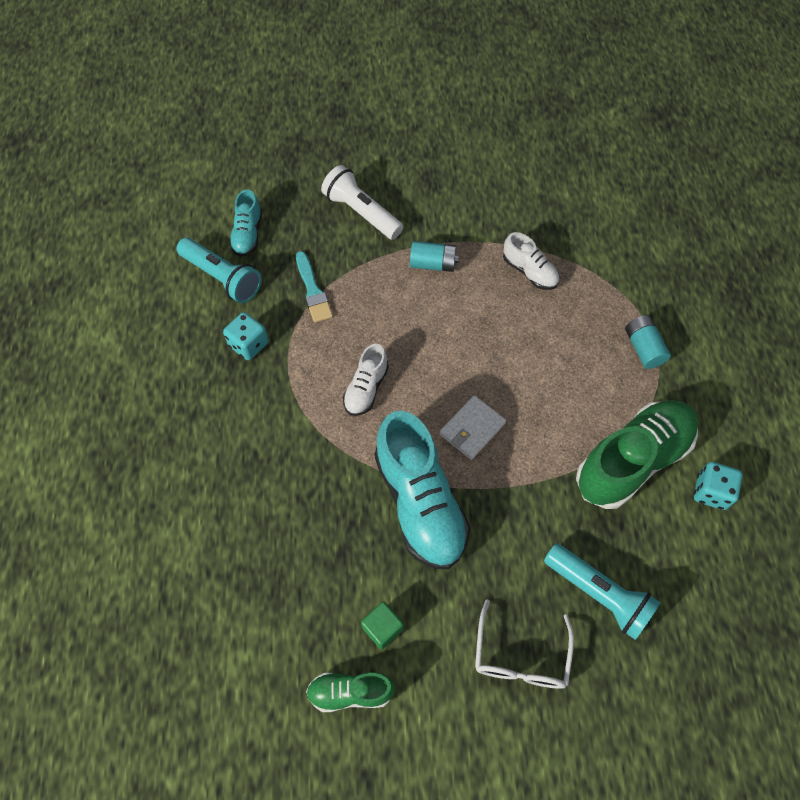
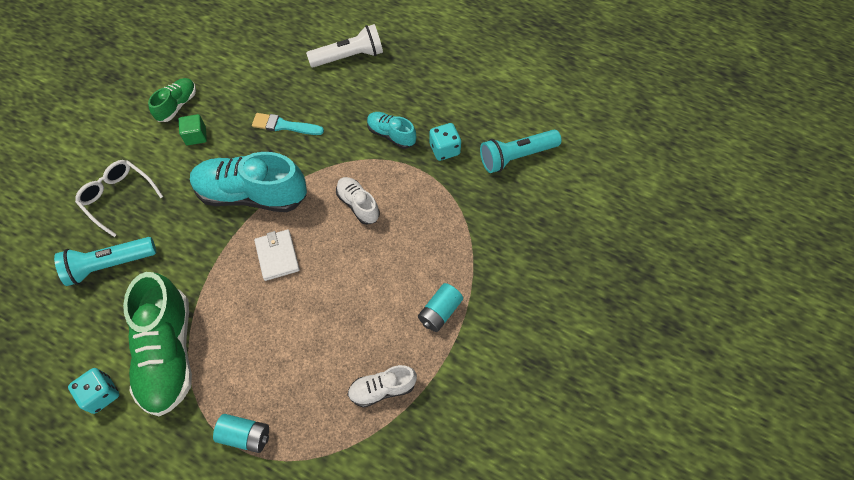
camera: 120 degrees right, 0 degrees up
turquoise shoe [229,189,262,257] -> turquoise shoe moved to [367,112,416,149]
turquoise brush [296,251,333,323] -> turquoise brush moved to [252,113,324,135]
white flashlight [321,165,403,240] -> white flashlight moved to [306,24,383,67]

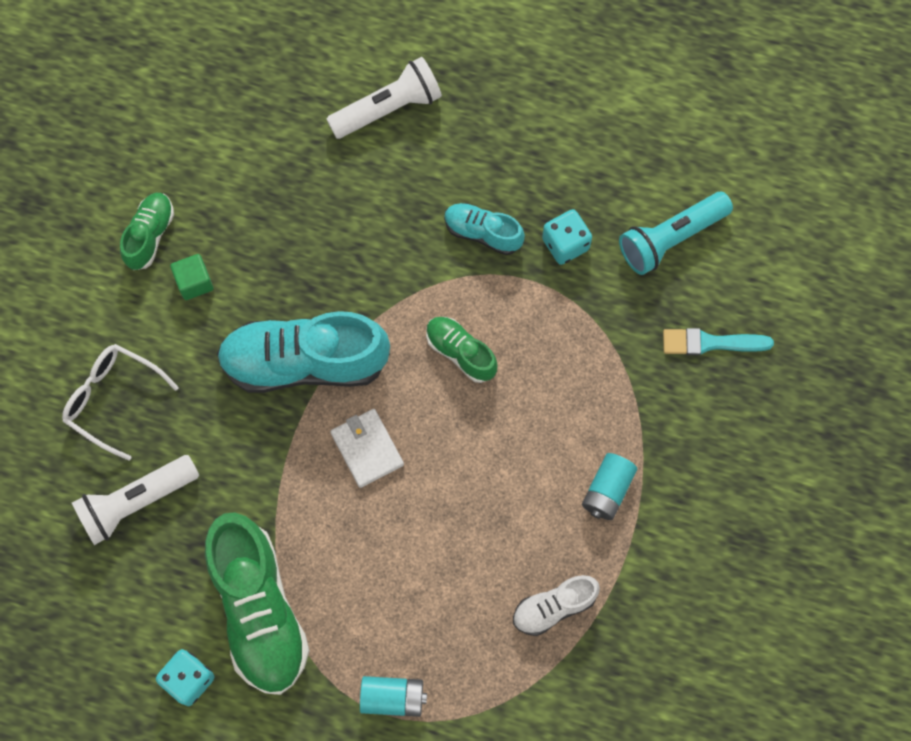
camera: 10 degrees left, 10 degrees up
turquoise flashlight [54,237,156,286] -> white flashlight [72,455,199,545]
turquoise brush [252,113,324,135] -> turquoise brush moved to [663,328,774,355]
white shoe [336,177,380,225] -> green shoe [426,317,498,383]

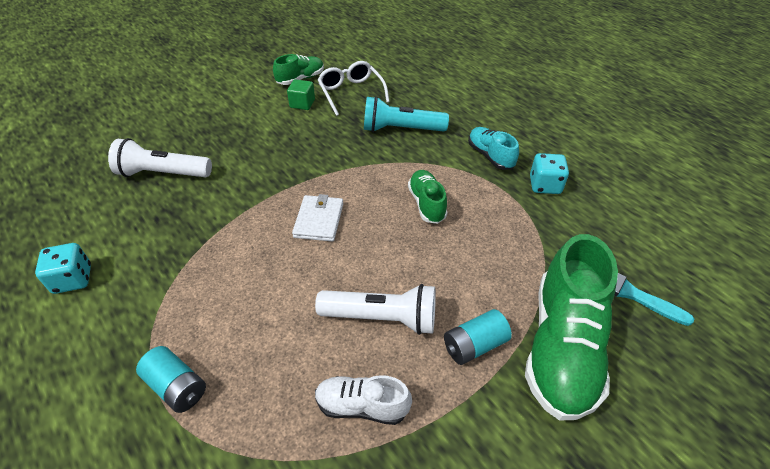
camera: 35 degrees right, 25 degrees down
white glasses [62,344,179,461] -> white glasses moved to [318,61,390,116]
green shoe [205,512,310,695] -> green shoe moved to [525,234,618,420]
turquoise shoe [217,311,390,393] -> none
white flashlight [327,57,442,139] -> white flashlight moved to [315,284,436,335]
turquoise flashlight [619,192,733,275] -> turquoise flashlight moved to [364,96,449,132]

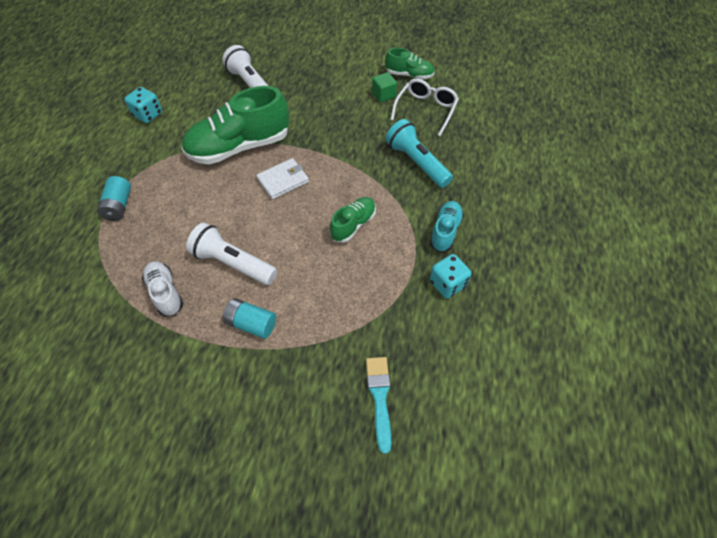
camera: 50 degrees right, 10 degrees up
white flashlight [315,284,436,335] -> white flashlight turned 150 degrees clockwise [186,222,277,285]
green shoe [525,234,618,420] -> green shoe moved to [181,86,289,164]

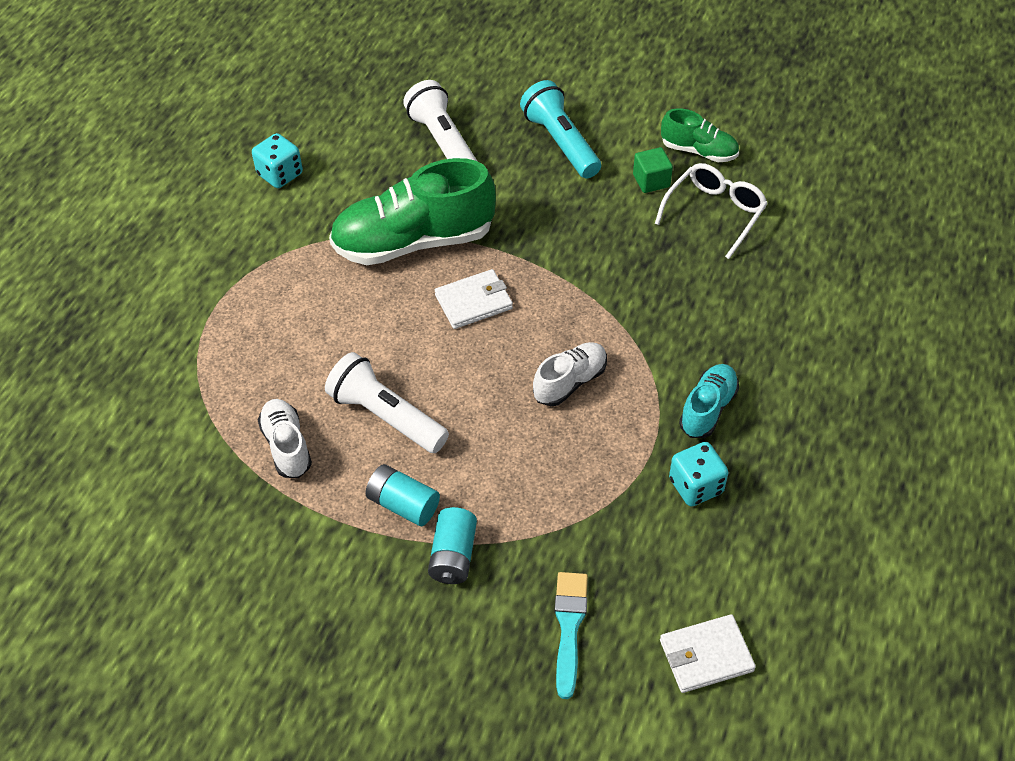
camera: 10 degrees right, 5 degrees down
turquoise battery [97,176,131,221] -> turquoise battery moved to [428,507,477,584]
green shoe [330,197,376,243] -> white shoe [533,342,607,406]
turquoise flashlight [386,119,453,188] -> turquoise flashlight moved to [520,80,601,178]
none -> white wallet [660,614,756,693]

